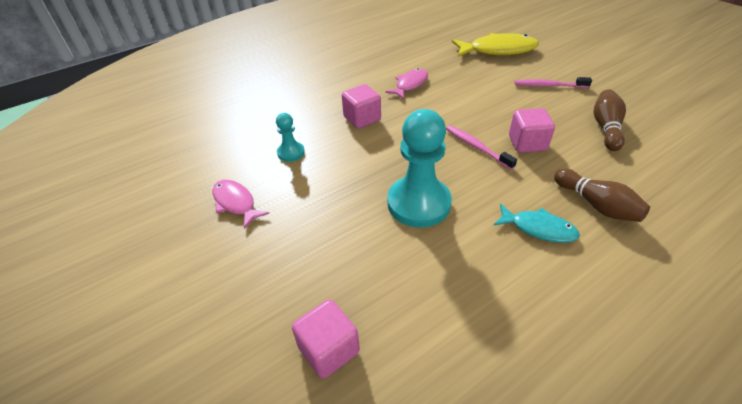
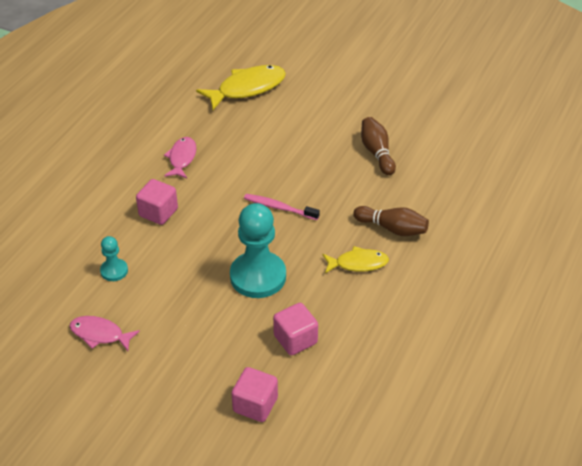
camera: 30 degrees left, 0 degrees up
turquoise fish [494,204,580,243] -> yellow fish [322,246,389,273]
pink cube [509,108,555,153] -> pink cube moved to [273,303,318,355]
pink toothbrush [515,77,592,88] -> none

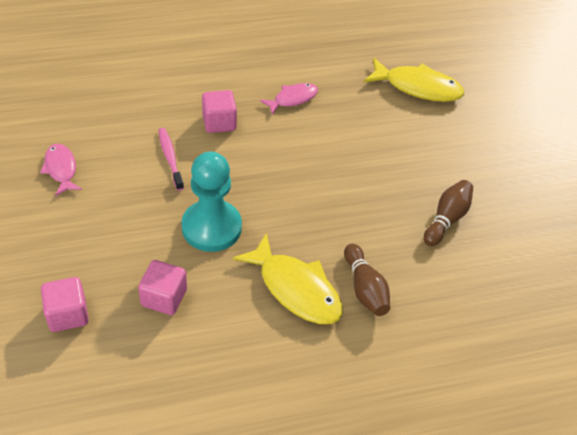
camera: 45 degrees right, 5 degrees up
turquoise pawn [100,236,128,281] -> none
pink toothbrush [244,194,320,220] -> pink toothbrush moved to [158,128,184,191]
yellow fish [322,246,389,273] -> yellow fish [233,233,343,324], size x1.66

